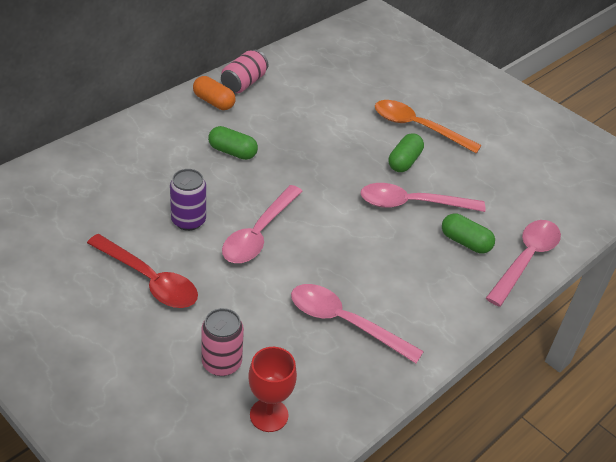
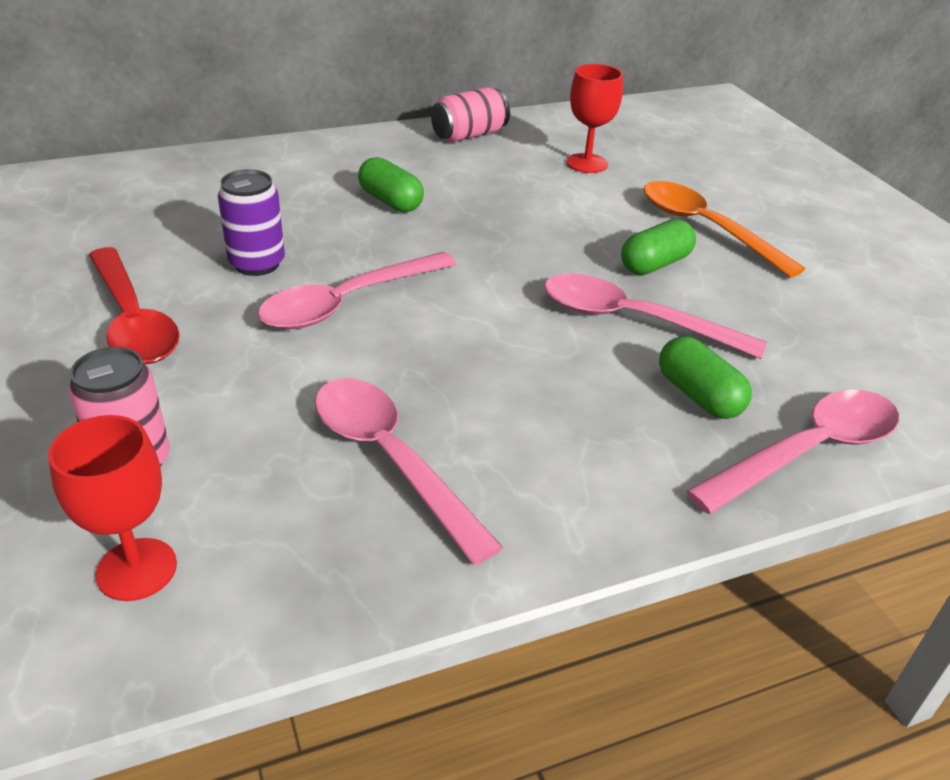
camera: 25 degrees right, 5 degrees down
orange capsule [193,76,236,110] -> none
none -> red goblet [566,64,623,173]

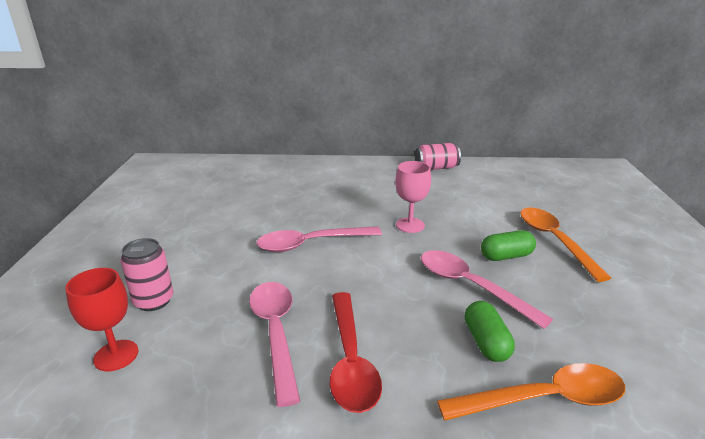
camera: 25 degrees right, 10 degrees down
red spoon [89,247,180,364] -> red spoon moved to [330,292,382,413]
purple can [218,169,285,276] -> none
green capsule [358,157,424,212] -> none
red goblet [566,64,623,173] -> none
pink spoon [686,390,899,514] -> orange spoon [437,363,625,421]
none -> pink goblet [395,161,431,233]

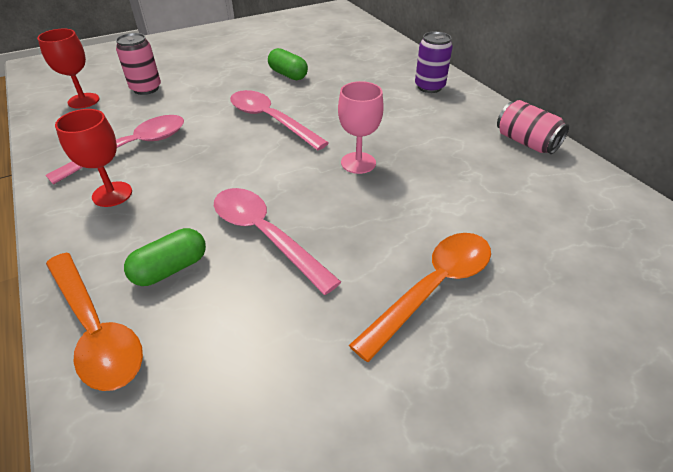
camera: 60 degrees right, 15 degrees up
red spoon [330,292,382,413] -> red goblet [55,109,132,207]
pink spoon [421,250,553,329] -> pink spoon turned 60 degrees counterclockwise [214,188,341,295]
green capsule [481,230,536,261] -> green capsule moved to [268,48,308,80]
none -> purple can [415,31,453,93]

